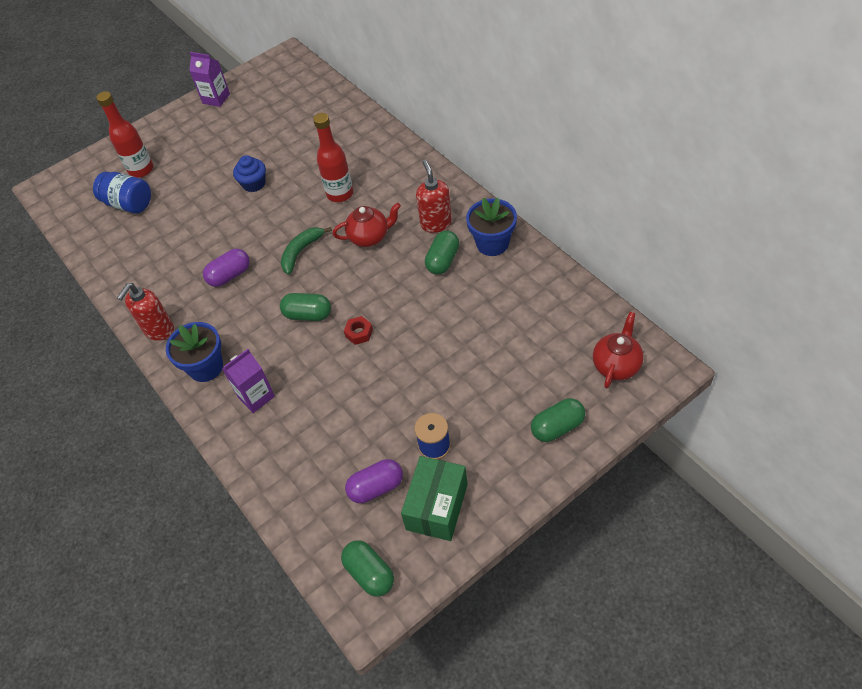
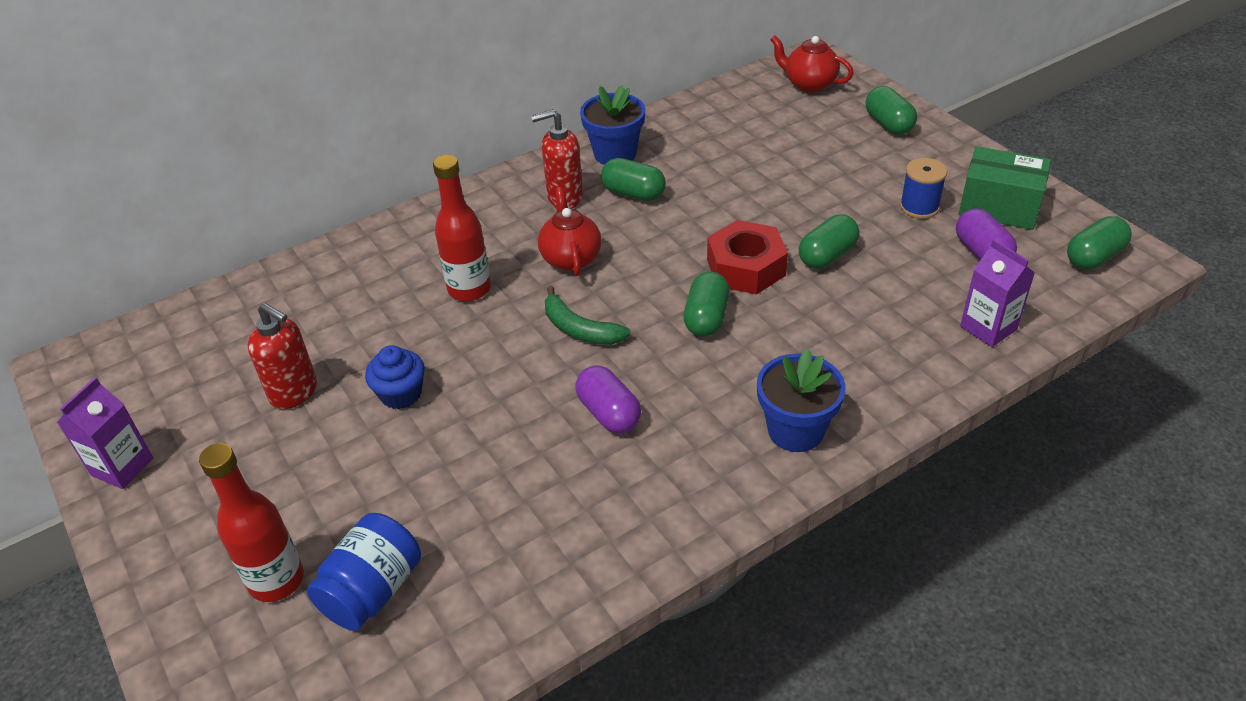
camera: 90 degrees left, 10 degrees down
red soap dispenser [117,283,174,341] -> red soap dispenser moved to [248,303,317,409]
purple carton [222,349,275,413] -> purple carton moved to [960,239,1035,347]
red nut [344,316,373,345] -> red nut [707,220,788,294], size x2.05
none -> green capsule [799,215,859,269]

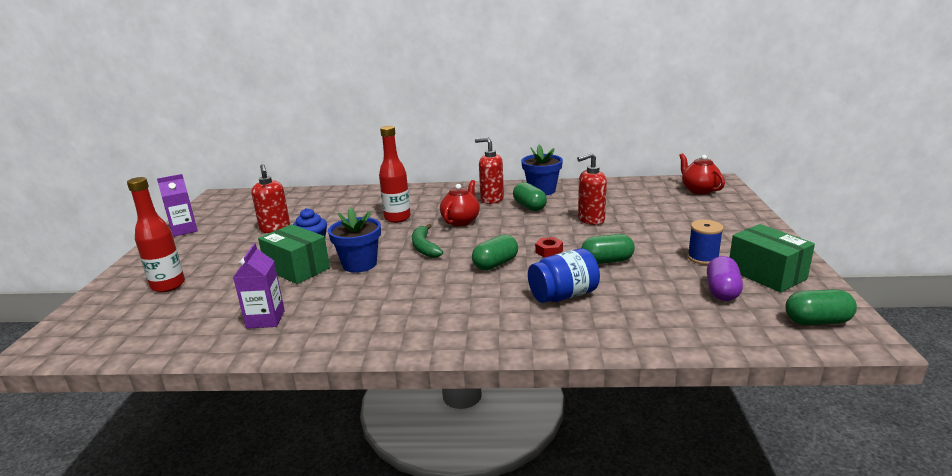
camera: 35 degrees right, 20 degrees down
blue jar [307,513,421,631] -> blue jar moved to [528,248,600,303]
purple capsule [575,365,641,434] -> none
red nut [707,220,788,294] -> red nut [535,237,563,258], size x0.49
blue flower pot [757,348,845,452] -> blue flower pot moved to [328,207,381,273]
green capsule [865,86,917,135] -> none
purple carton [960,239,1035,347] -> purple carton moved to [233,243,285,329]
none -> green box [258,224,330,284]
none -> red soap dispenser [577,153,607,225]

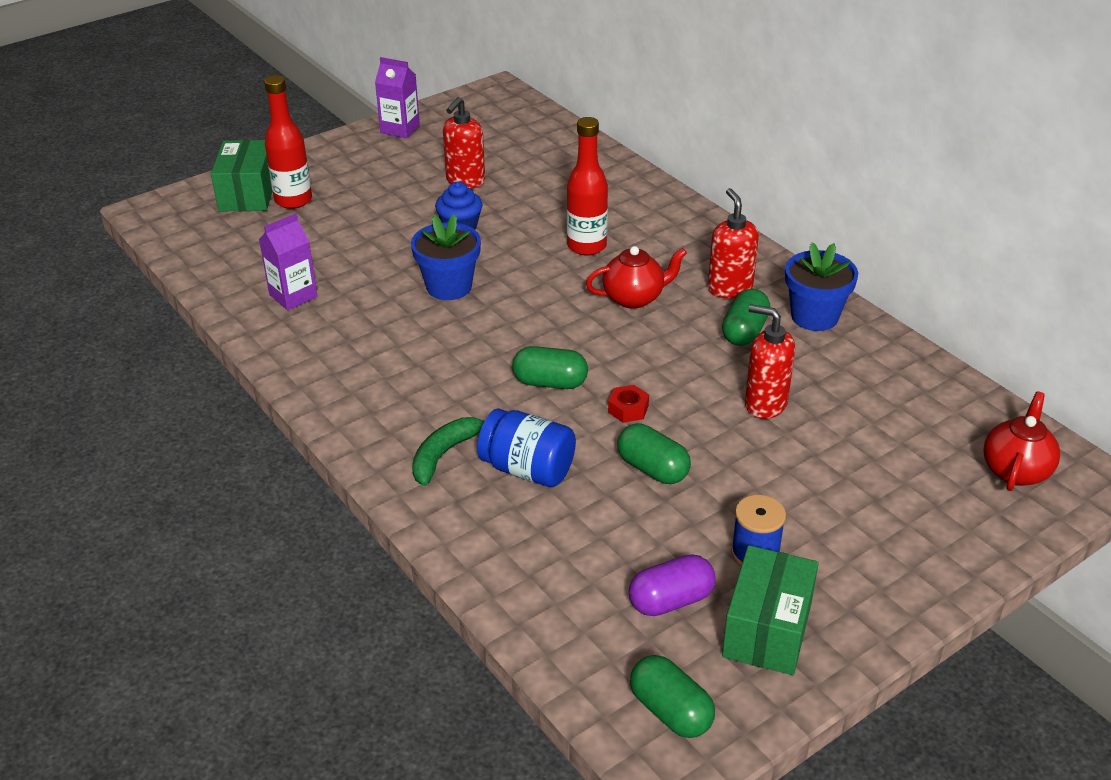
camera: 50 degrees right, 15 degrees up
green box [258,224,330,284] -> green box moved to [211,140,273,211]
green banana [412,224,443,258] -> green banana moved to [412,417,484,486]

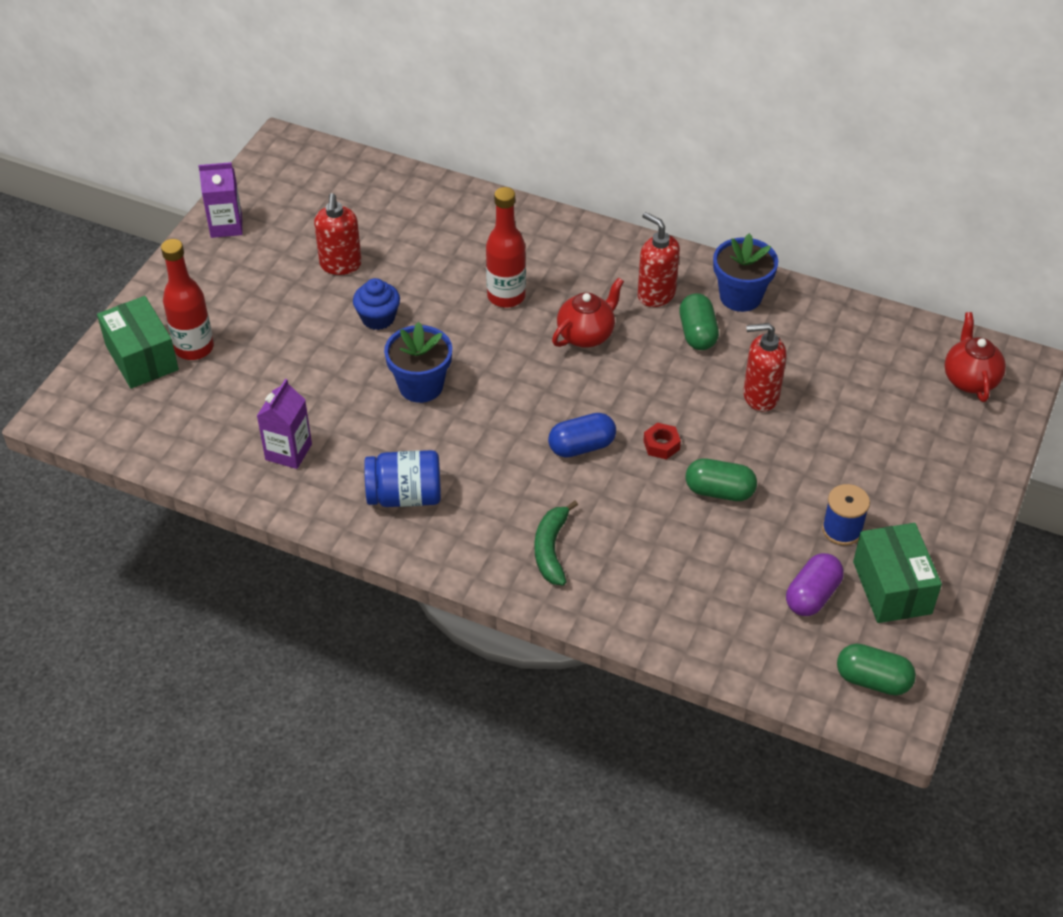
camera: 30 degrees left, 10 degrees up
blue jar [477,408,576,487] -> blue jar moved to [364,450,441,507]
green capsule [512,346,588,389] -> blue capsule [548,413,616,458]

